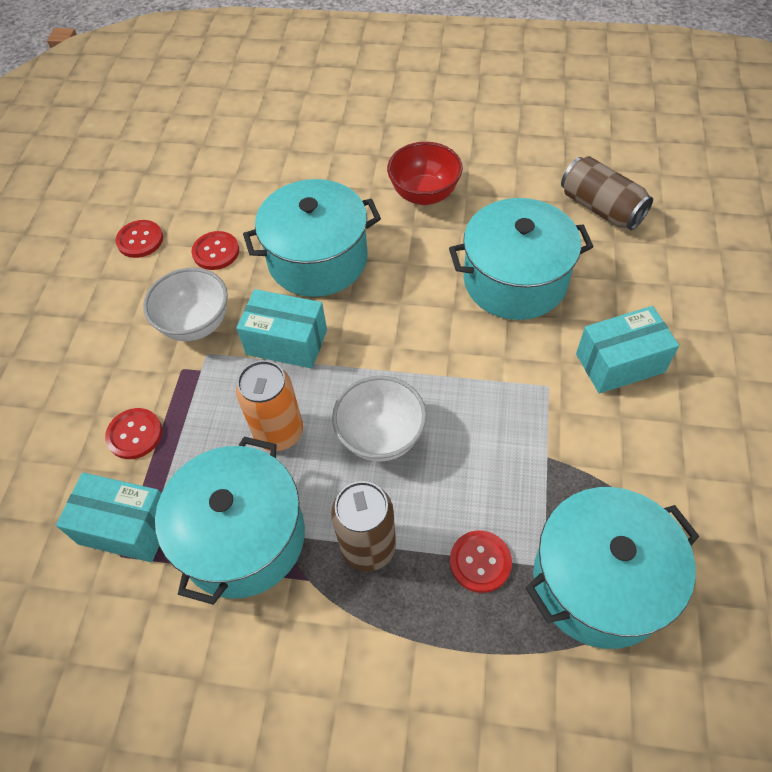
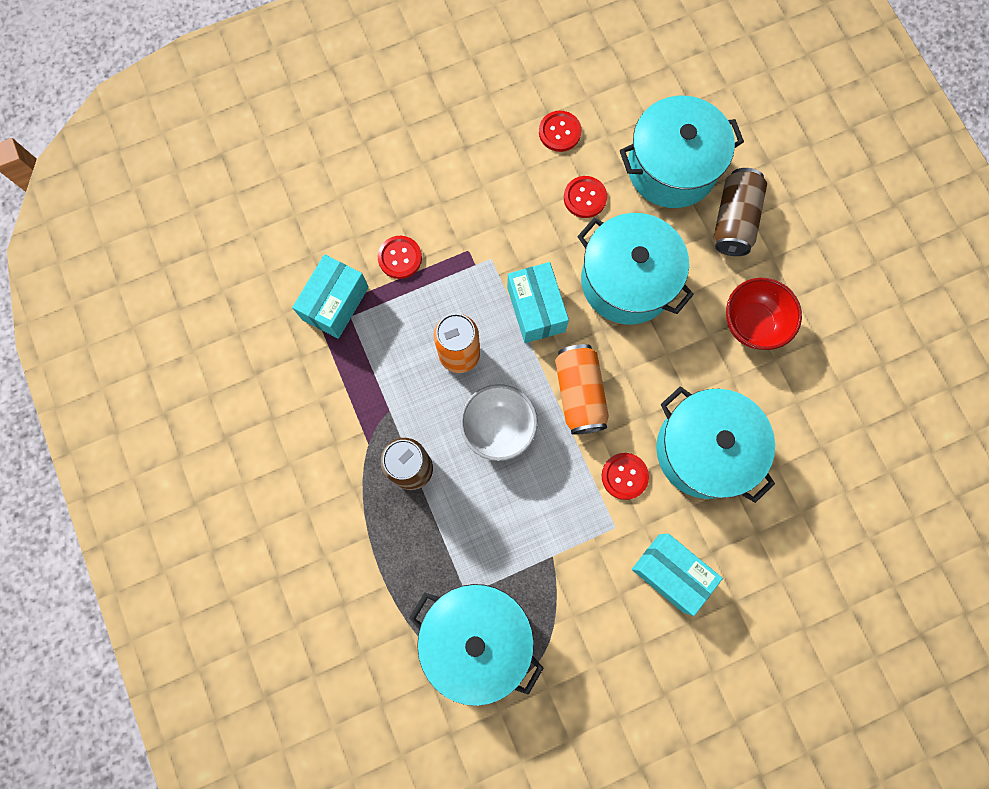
camera: 55 degrees right, 20 degrees up
turquoise box [56,472,161,562] -> turquoise box turned 45 degrees clockwise [292,254,369,339]
white bowl [143,268,228,341] -> none
turquoise pot [155,437,305,605] -> turquoise pot moved to [620,96,744,208]
red button [450,530,512,593] -> red button moved to [602,453,649,500]
brown can [561,156,653,230] -> brown can moved to [714,168,767,256]
none -> orange can [555,344,609,435]

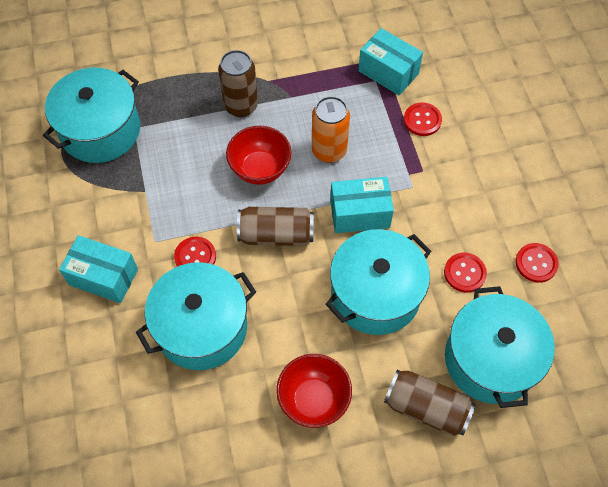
camera: 100 degrees right, 15 degrees down
white bowl [460,384,538,461] -> red bowl [226,126,291,185]
orange can [555,344,609,435] -> brown can [237,207,314,246]
turquoise box [632,534,723,616] -> turquoise box turned 60 degrees clockwise [59,235,138,303]

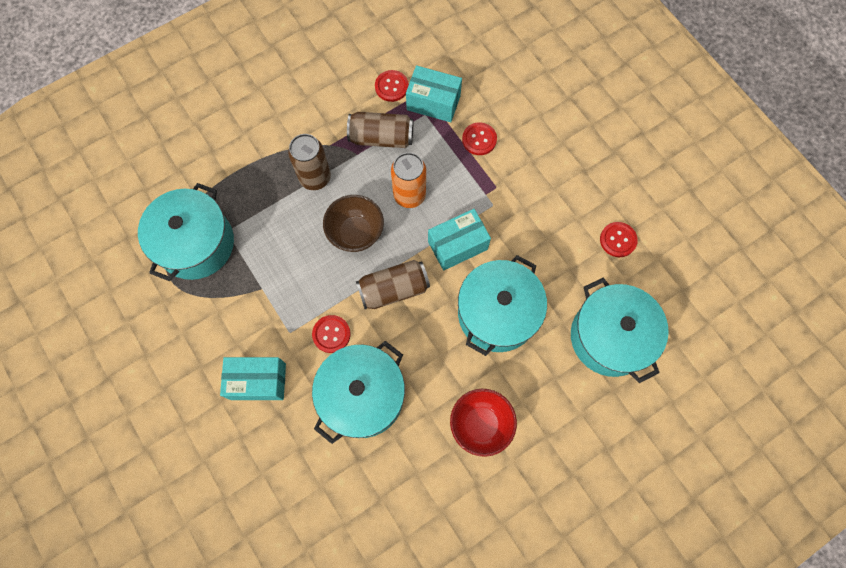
camera: 20 degrees left, 10 degrees up
red bowl [226,126,291,185] -> brown bowl [323,195,384,252]
brown can [384,369,475,436] -> brown can moved to [347,112,413,148]
red button [444,253,487,293] -> red button moved to [375,70,409,102]

